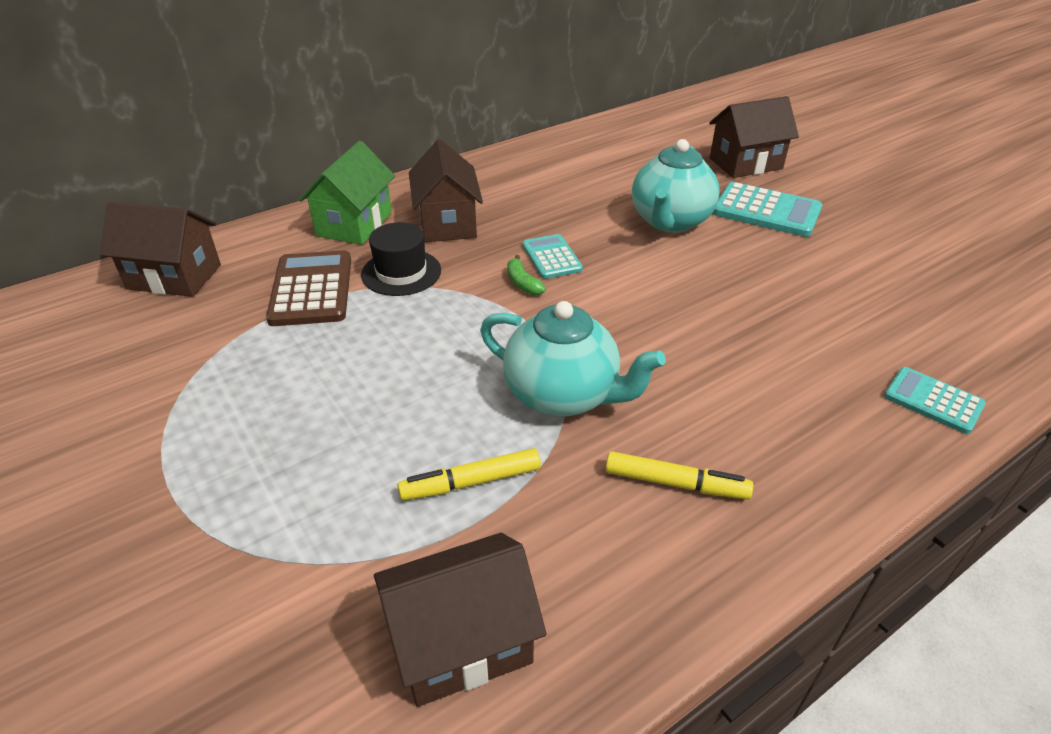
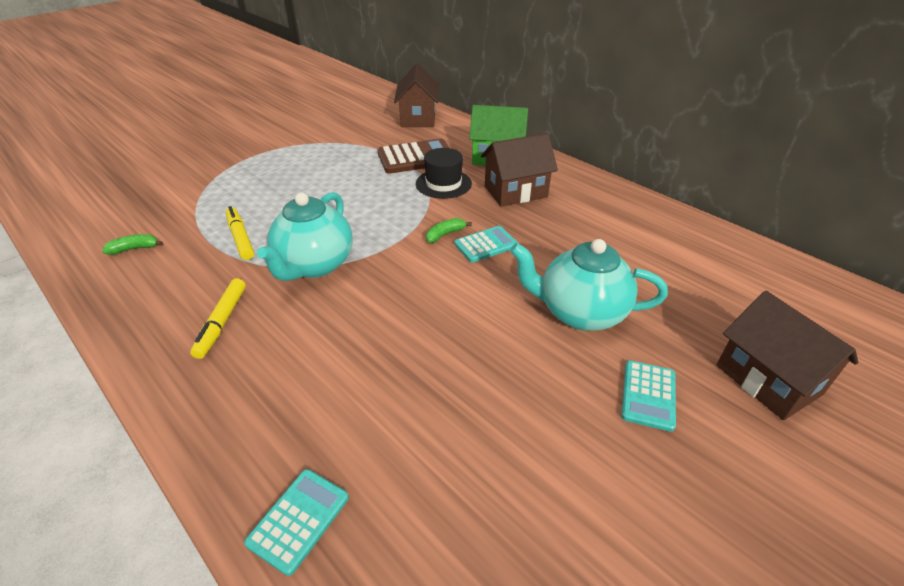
camera: 80 degrees right, 0 degrees up
brown house [374,533,546,707] -> green banana [102,234,163,255]
turquoise calculator [713,182,822,237] -> turquoise calculator [621,360,676,432], size x0.62

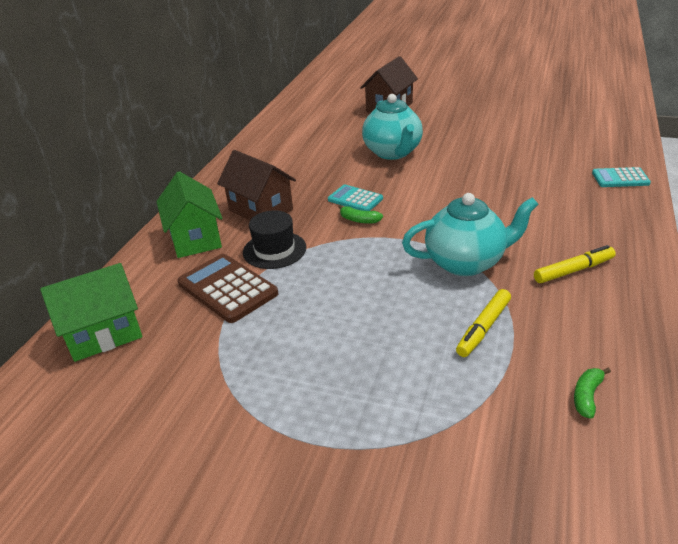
camera: 115 degrees left, 5 degrees down
green banana [102,234,163,255] -> green banana turned 75 degrees clockwise [574,367,611,419]
brown house [394,63,439,127] -> green house [40,263,142,362]
turquoise calculator [621,360,676,432] -> none

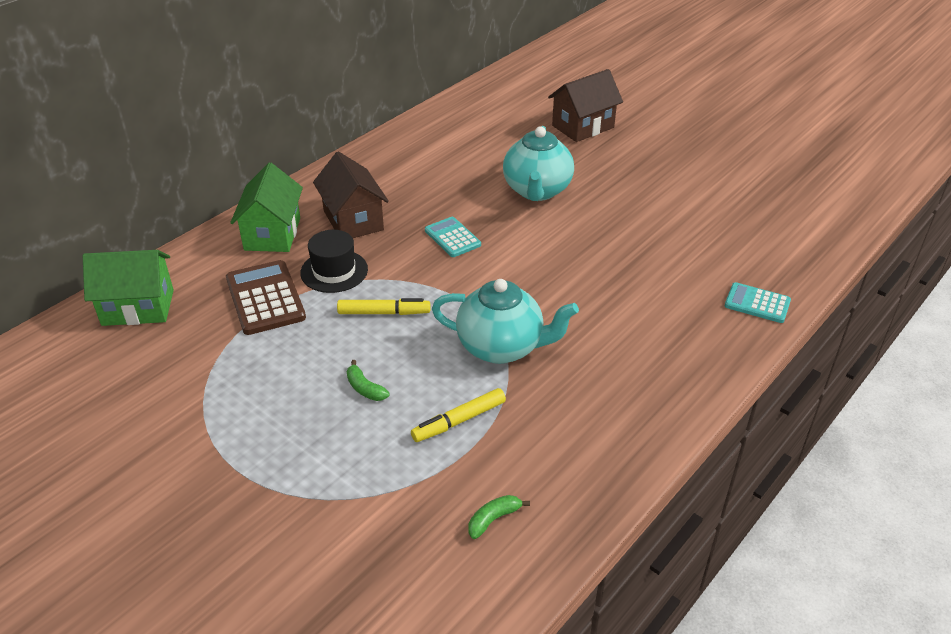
camera: 20 degrees right, 5 degrees up
green banana [338,205,383,224] -> green banana moved to [347,360,390,401]
yellow marker [534,245,616,283] -> yellow marker moved to [337,298,430,315]

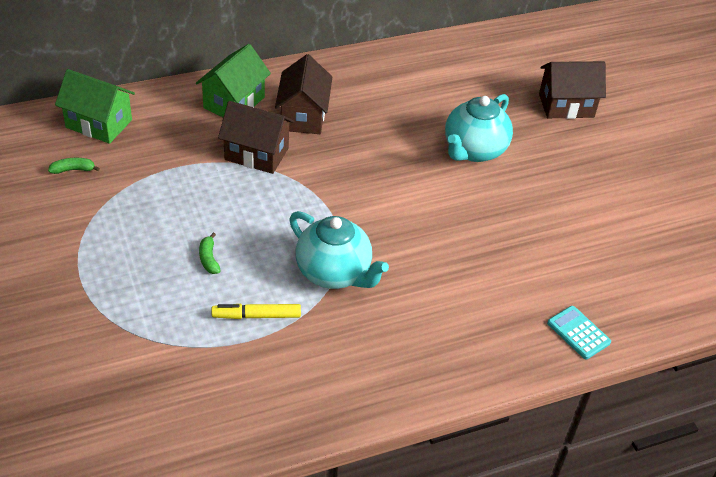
camera: 25 degrees right, 5 degrees up
brown calculator [226,260,306,335] -> none
black hat [300,230,368,293] -> brown house [218,101,294,174]
yellow marker [337,298,430,315] -> none
turquoise calculator [425,217,481,257] -> none
green banana [468,495,530,539] -> green banana moved to [48,158,100,174]

